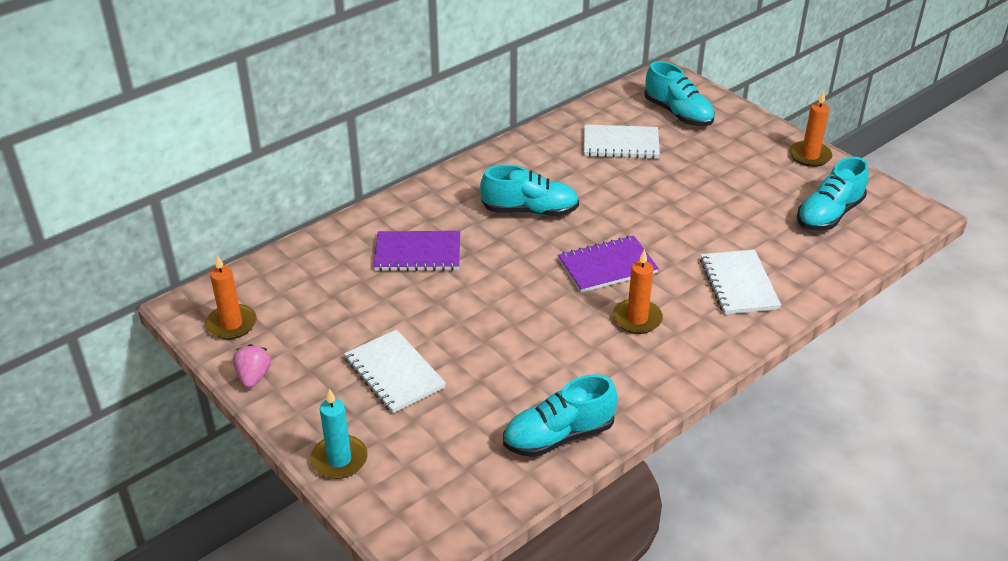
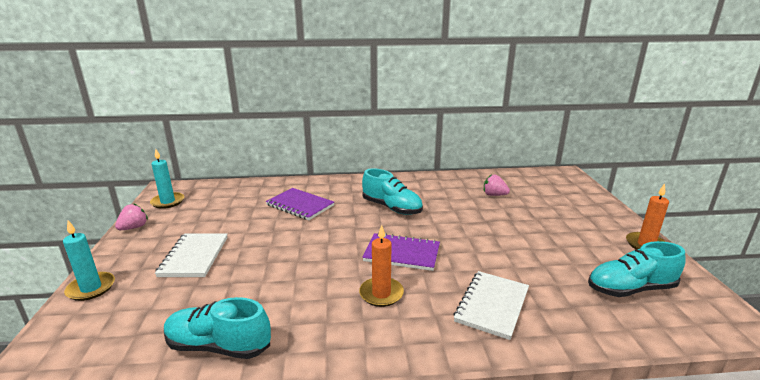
camera: 35 degrees right, 15 degrees down
orange candle [205,255,257,339] -> turquoise candle [150,149,184,209]
white notebook [584,124,660,159] -> pink strawberry [484,175,510,196]
turquoise shoe [644,61,715,126] -> none

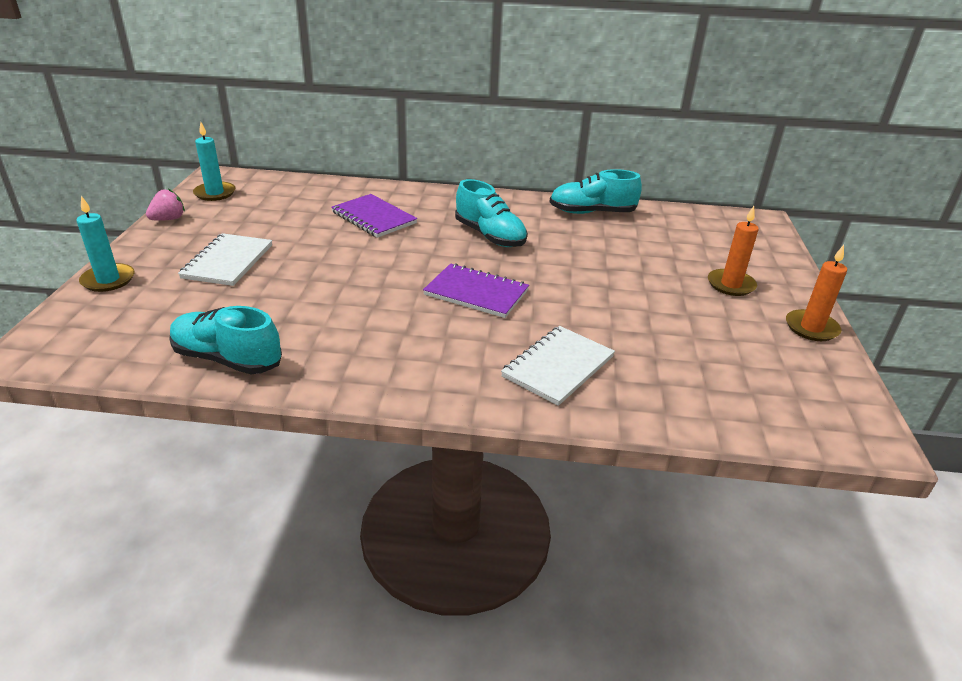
camera: 10 degrees right, 10 degrees up
orange candle [359,225,404,307] -> orange candle moved to [708,206,759,296]
pink strawberry [484,175,510,196] -> none
turquoise shoe [588,241,686,297] -> turquoise shoe moved to [550,169,642,214]

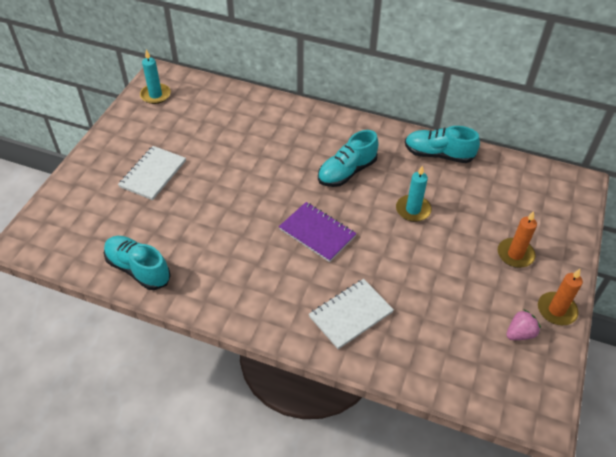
camera: 15 degrees right, 15 degrees up
turquoise candle [76,196,134,292] -> turquoise candle moved to [396,166,431,222]
pink strawberry [146,189,185,221] -> pink strawberry moved to [506,310,541,340]
purple notebook [331,194,417,238] -> none
turquoise shoe [455,179,527,247] -> turquoise shoe turned 75 degrees clockwise [318,130,379,187]

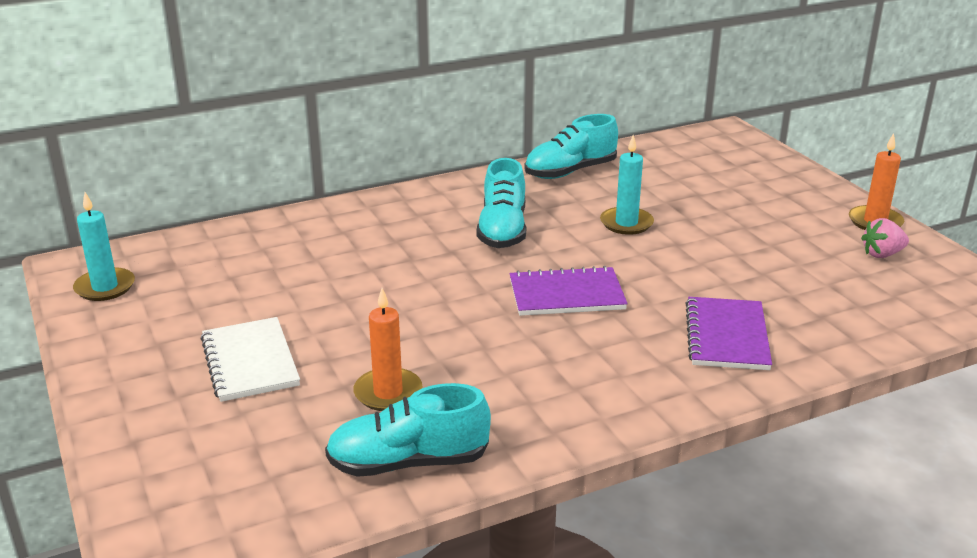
camera: 45 degrees left, 20 degrees down
white notebook [309,279,394,349] -> purple notebook [685,297,772,370]
orange candle [498,211,537,268] -> orange candle moved to [353,288,422,411]
pink strawberry [506,310,541,340] -> pink strawberry turned 120 degrees counterclockwise [861,218,909,258]

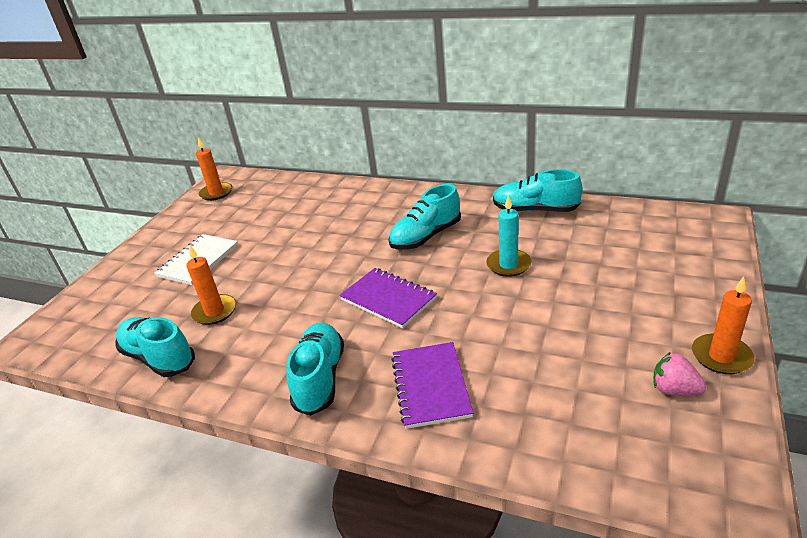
camera: 50 degrees right, 5 degrees up
turquoise candle [73,192,135,301] -> orange candle [196,137,232,201]
purple notebook [685,297,772,370] -> purple notebook turned 60 degrees counterclockwise [391,342,473,429]
none -> turquoise shoe [286,322,344,416]

